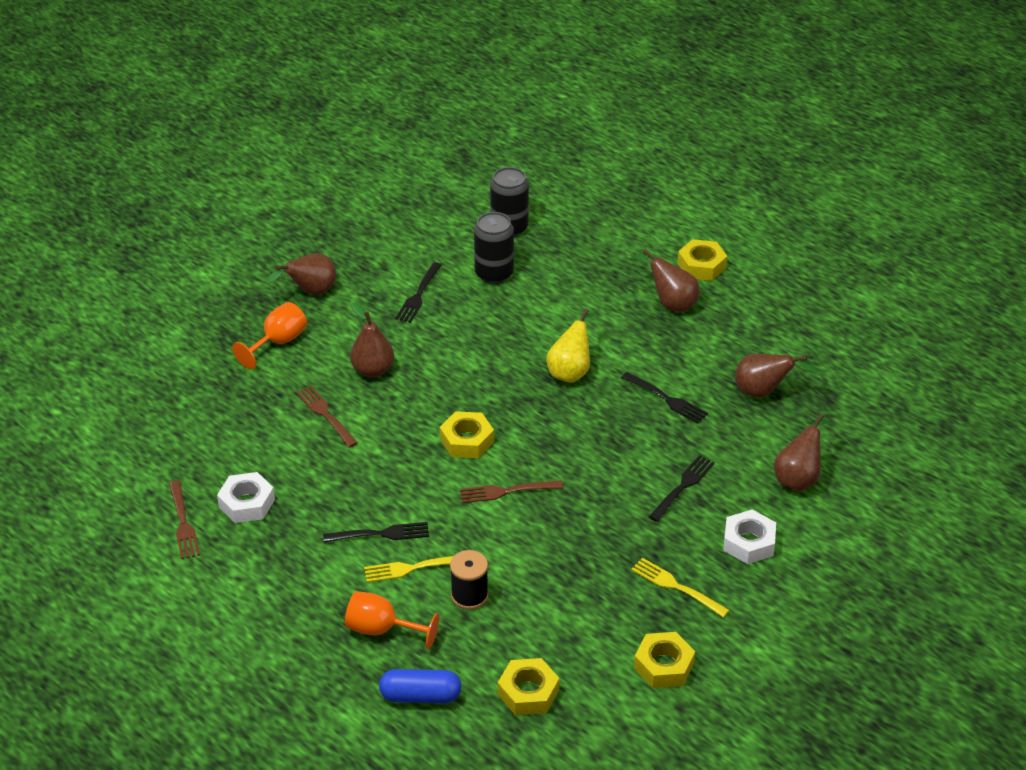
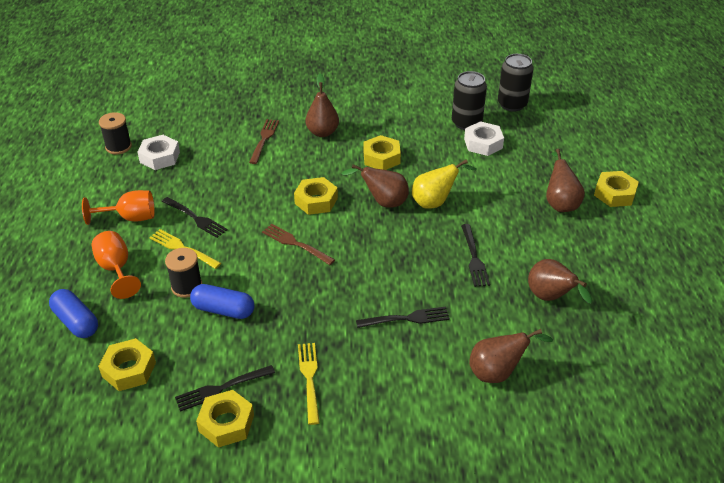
camera: 45 degrees right, 0 degrees up
brown fork [169,480,200,559] -> black spool [99,112,132,155]
orange goblet [232,302,307,369] -> orange goblet moved to [82,190,155,225]
brown pear [266,253,336,295] -> brown pear moved to [341,164,409,208]
black fork [395,262,442,323] -> black fork moved to [175,365,275,412]
white nut [723,510,776,564] -> white nut moved to [464,121,504,156]
none -> blue capsule [190,284,254,319]
none -> yellow nut [364,135,401,170]

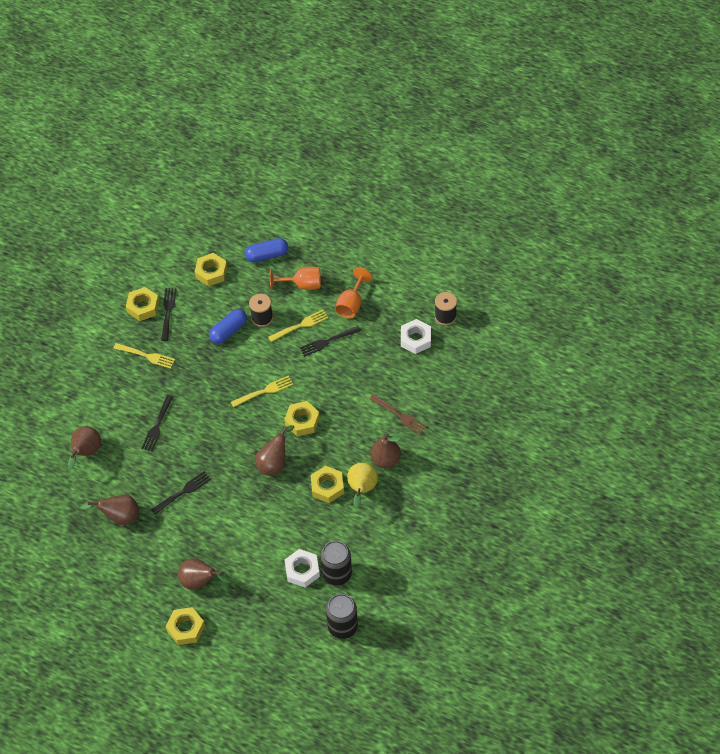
camera: 120 degrees right, 15 degrees up
brown fork [262,224,335,265] -> yellow fork [231,375,293,407]
yellow pear [412,160,477,209] -> yellow pear moved to [347,462,378,508]
black fork [461,224,490,287] -> black fork turned 120 degrees clockwise [151,471,211,515]

